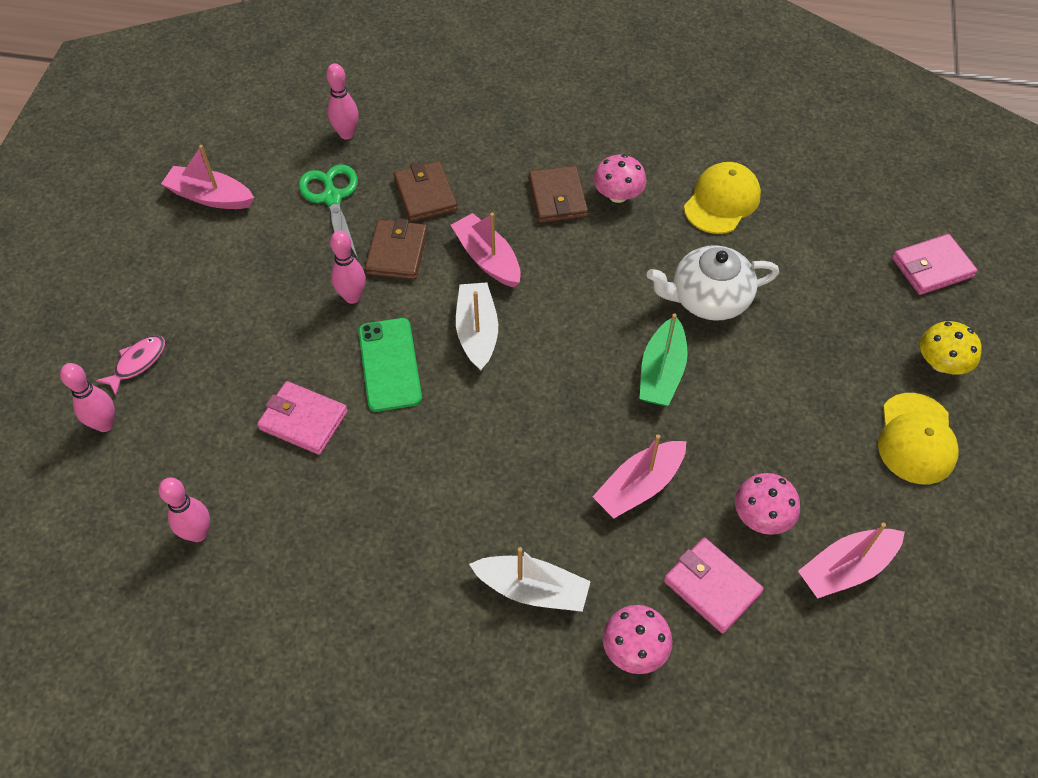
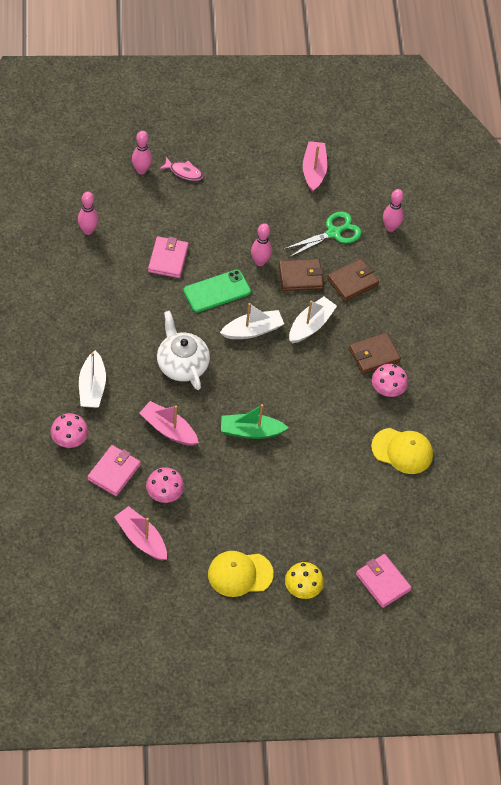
camera: 70 degrees right, 0 degrees up
pink boat [451,213,521,288] -> white boat [289,296,337,343]
white teapot [647,245,779,321] -> white teapot moved to [157,311,210,390]

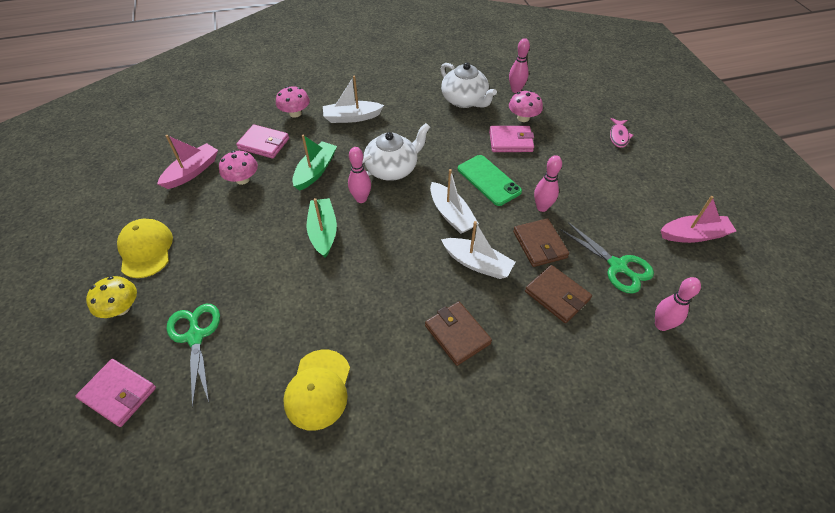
camera: 85 degrees right, 5 degrees down
pink bowling pin [132,131,152,174] -> pink bowling pin moved to [348,147,371,203]
pink boat [139,401,199,446] -> green boat [292,134,337,191]
pink wallet [356,554,412,608] -> pink wallet turned 75 degrees clockwise [75,359,156,427]
pink mushroom [372,364,408,397] -> pink mushroom moved to [509,90,543,122]
none -> green scissors [167,304,220,408]
none -> white teapot [441,62,497,108]

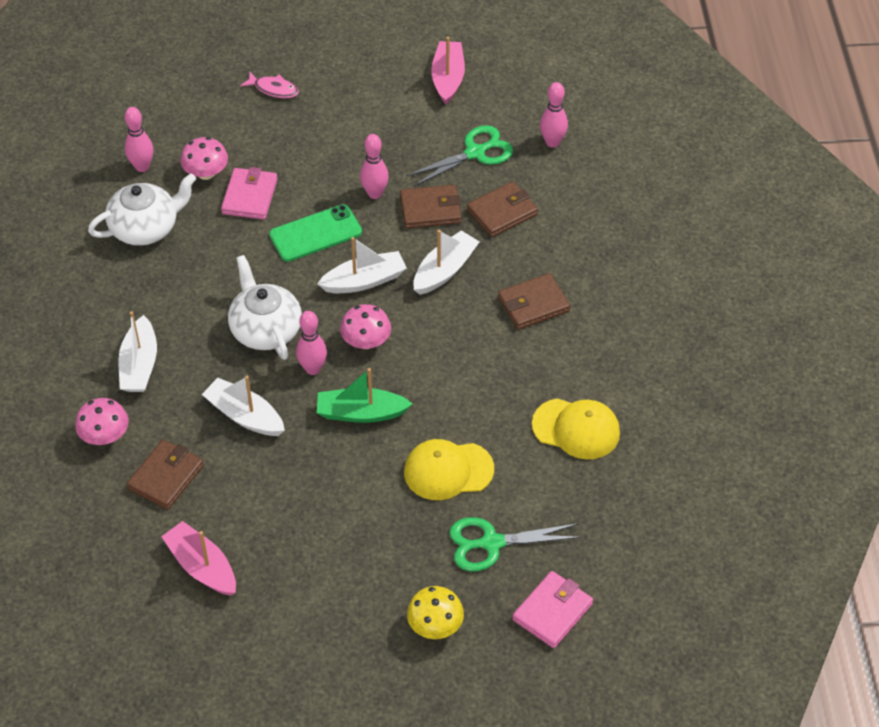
camera: 80 degrees left, 0 degrees up
yellow cap [117,219,173,278] -> yellow cap moved to [404,439,494,500]
pink mushroom [219,151,258,185] -> pink mushroom moved to [340,304,391,349]
pink wallet [236,124,289,159] -> brown wallet [127,440,204,510]
green boat [292,134,337,191] -> white boat [202,376,285,436]

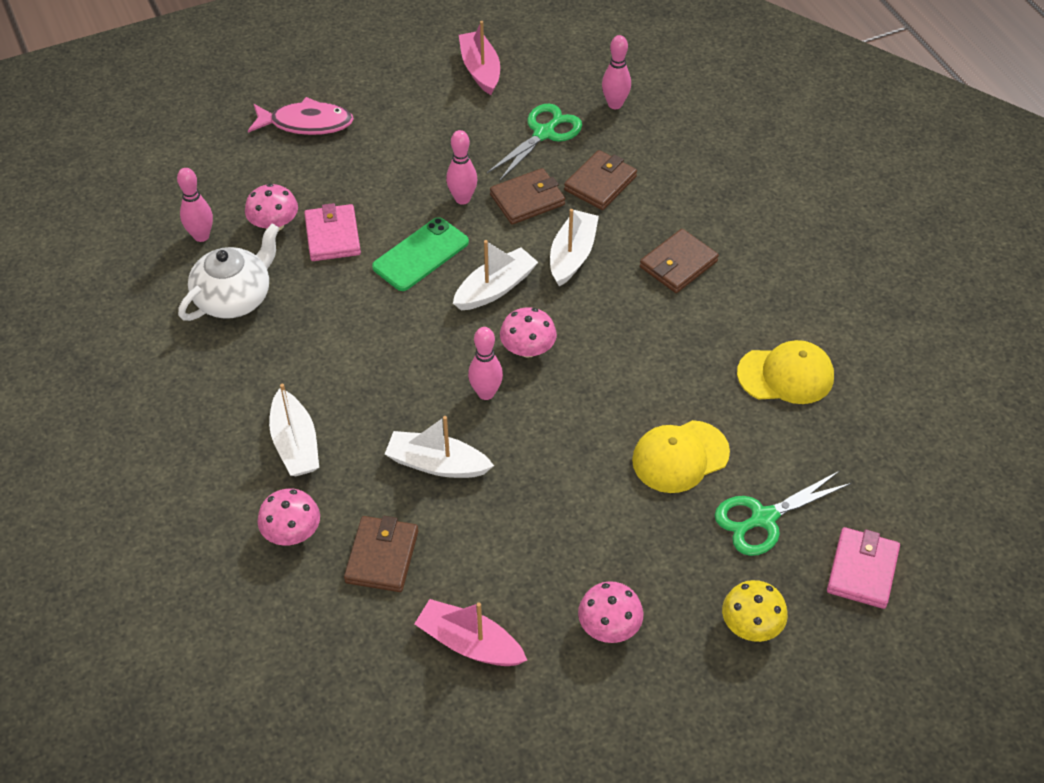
camera: 20 degrees left, 0 degrees up
white teapot [228,255,302,360] -> none
pink fish [240,72,299,98] -> pink fish [248,97,354,135], size x1.61
green boat [317,368,413,423] -> none
none -> pink mushroom [578,581,643,643]

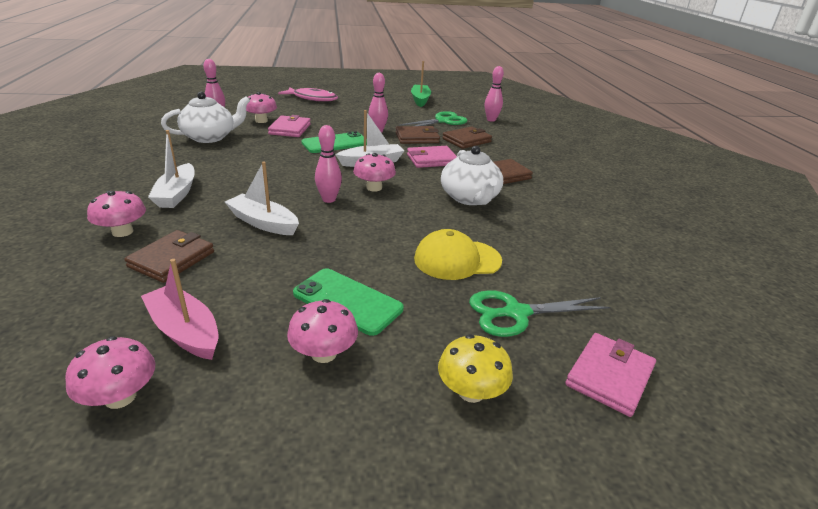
camera: 15 degrees right, 20 degrees down
pink boat [459,21,500,95] -> green boat [411,61,431,107]
white boat [550,209,599,286] -> pink wallet [407,146,457,168]
yellow cap [737,340,834,404] -> none
none -> pink mushroom [65,336,155,409]
none -> green phone [293,268,404,336]
none -> white teapot [441,146,503,205]

